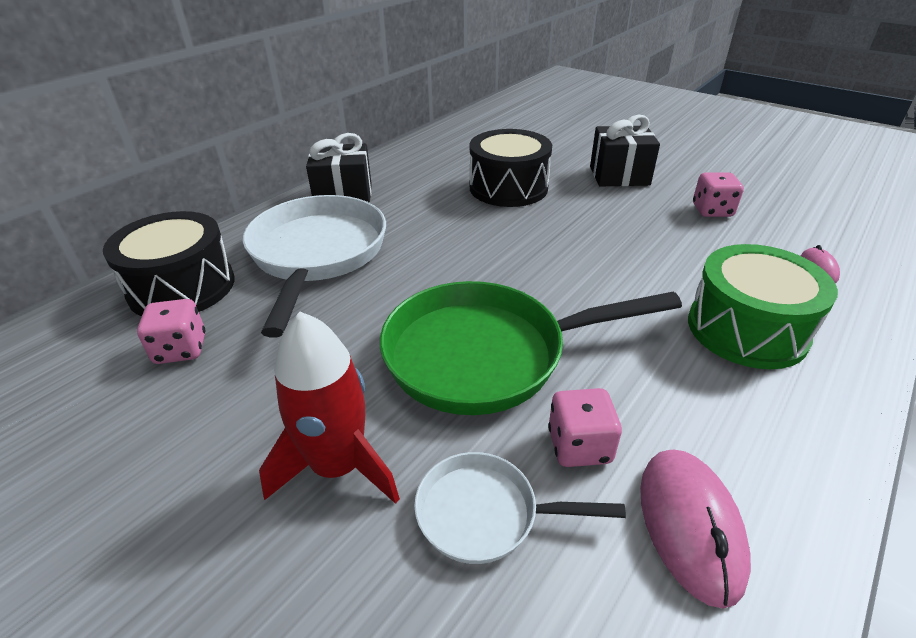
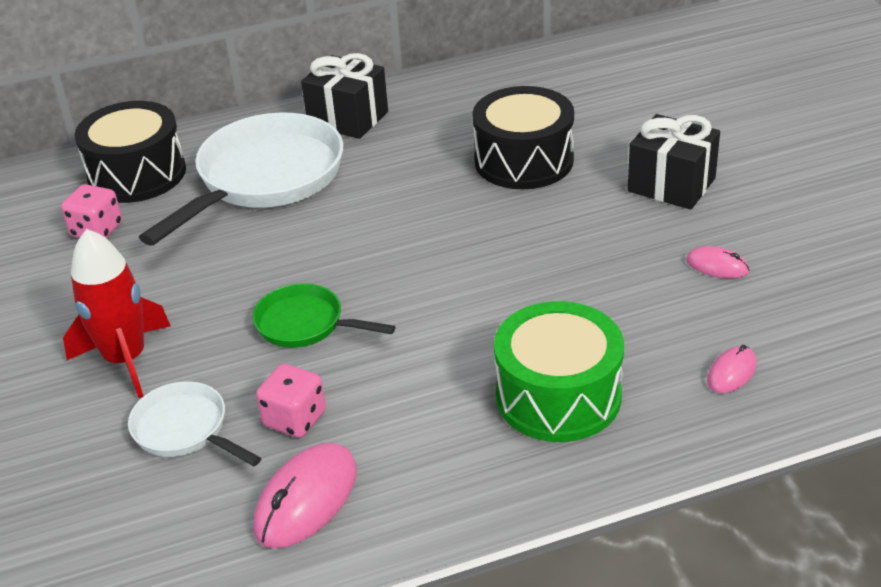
camera: 35 degrees right, 0 degrees up
green pan [380,281,682,415] -> green pan [253,283,396,348], size x0.51
pink dice [693,172,744,217] -> pink mouse [686,246,750,278]

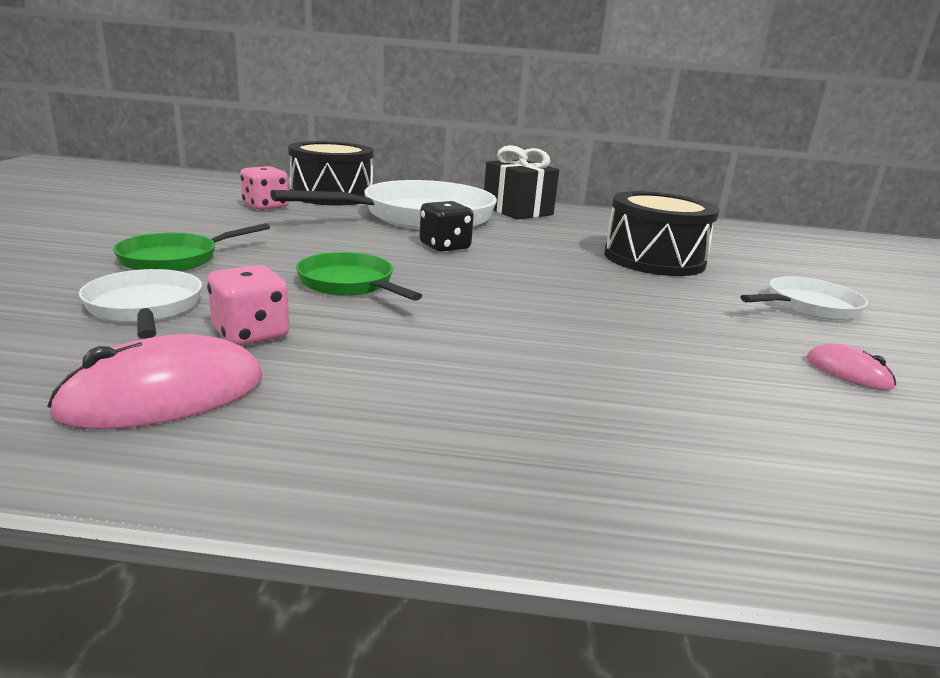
camera: 20 degrees right, 15 degrees down
red rocket [63,229,170,398] -> green pan [113,223,270,271]
green drum [494,301,624,442] -> none
black gift [628,114,720,210] -> white pan [740,276,868,320]
pink mouse [707,345,757,393] -> none
none -> black dice [419,201,474,252]

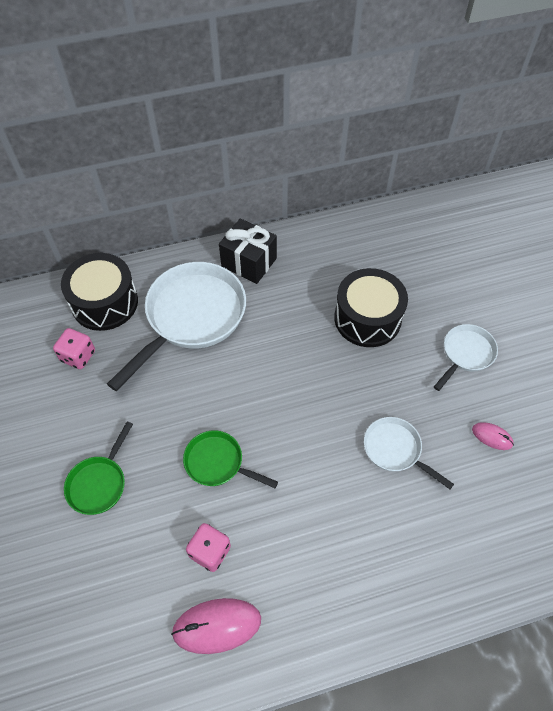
camera: 20 degrees left, 35 degrees up
pink mouse [47,334,263,430] -> pink mouse turned 45 degrees clockwise [171,598,261,654]
white pan [79,269,202,339] -> white pan moved to [364,417,454,489]
black dice [419,201,474,252] -> none

